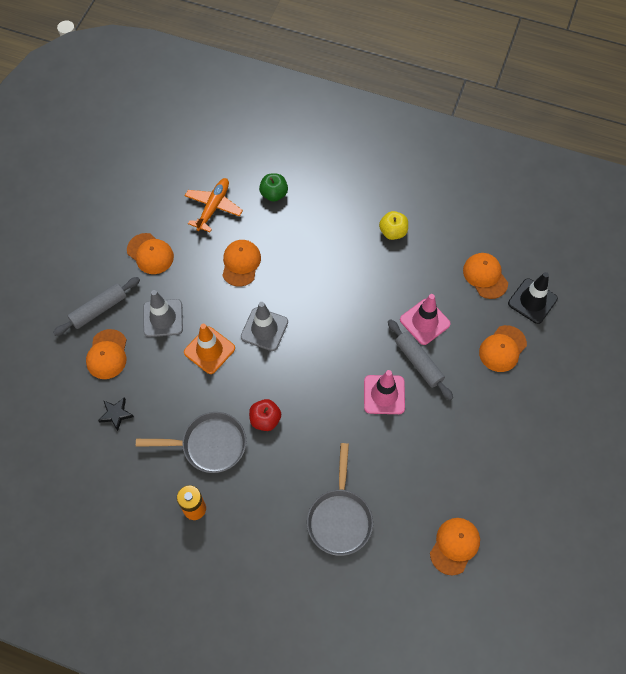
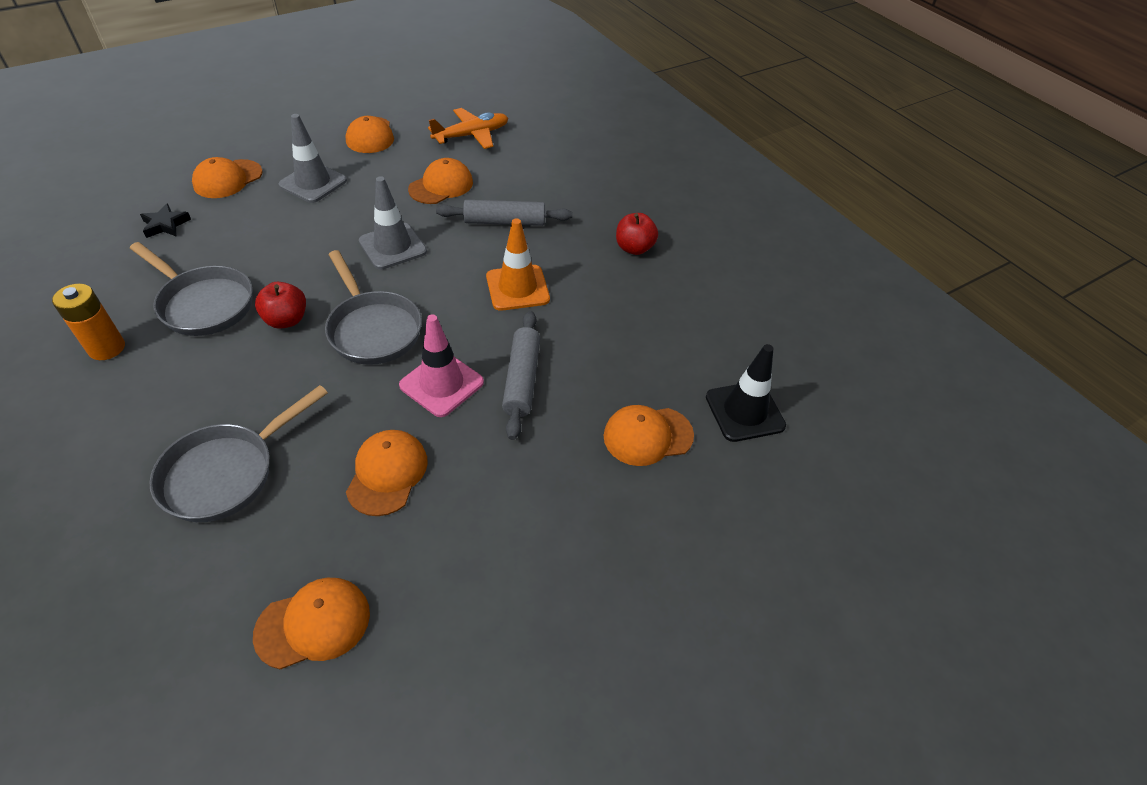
camera: 35 degrees right, 15 degrees down
grey rolling pin [53,277,140,336] -> grey rolling pin moved to [436,200,572,226]
orange traffic cone [184,324,235,374] -> orange traffic cone moved to [486,218,550,311]
green apple [259,174,288,201] -> none
yellow apple [379,211,408,240] -> red apple [616,213,658,255]
pink traffic cone [400,294,451,345] -> none
orange cap [463,253,508,299] -> orange cap moved to [346,430,428,516]
none -> grey pan [325,250,422,365]

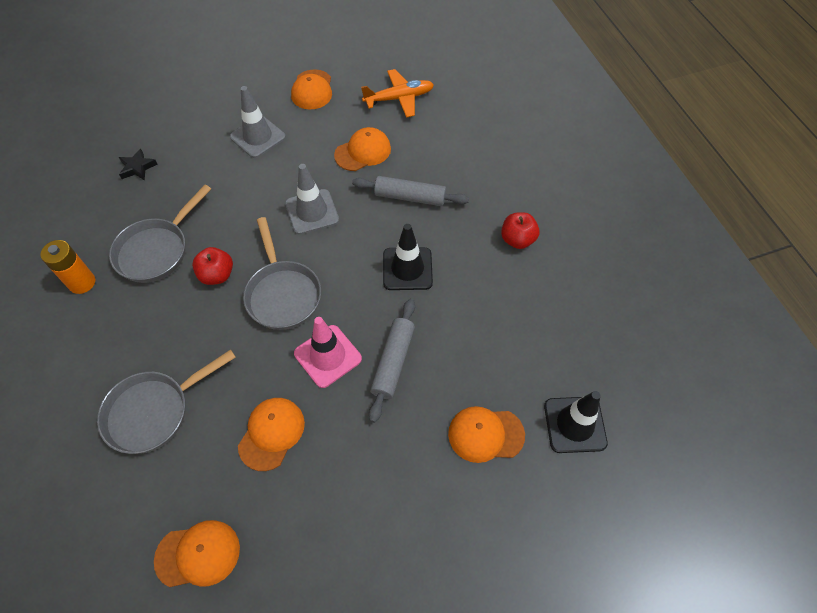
camera: 15 degrees right, 10 degrees up
grey pan [130,242,253,336] -> grey pan turned 75 degrees clockwise [109,185,211,283]
orange cap [192,157,263,198] -> none
orange traffic cone [486,218,550,311] -> black traffic cone [383,224,433,290]

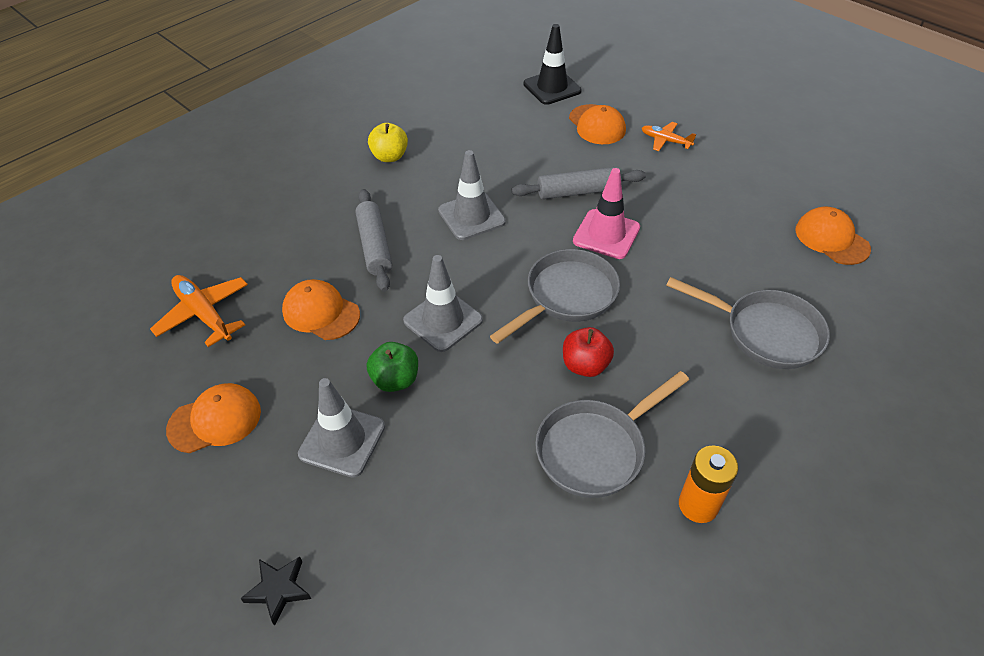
camera: 115 degrees left, 10 degrees down
grey pan [109,185,211,283] -> grey pan turned 135 degrees clockwise [535,371,689,498]
black star [119,149,158,181] -> black star moved to [240,557,311,626]
orange cap [238,398,305,471] -> none
black traffic cone [383,224,433,290] -> grey traffic cone [438,150,506,240]
red apple [501,212,540,249] -> yellow apple [368,123,408,162]
none -> green apple [367,342,418,392]
none -> orange plane [642,122,696,151]

